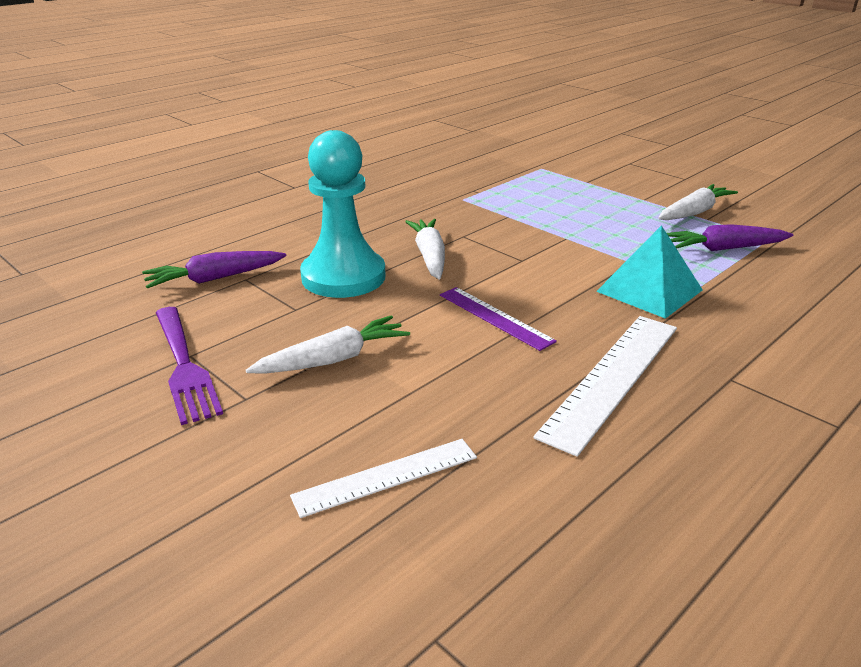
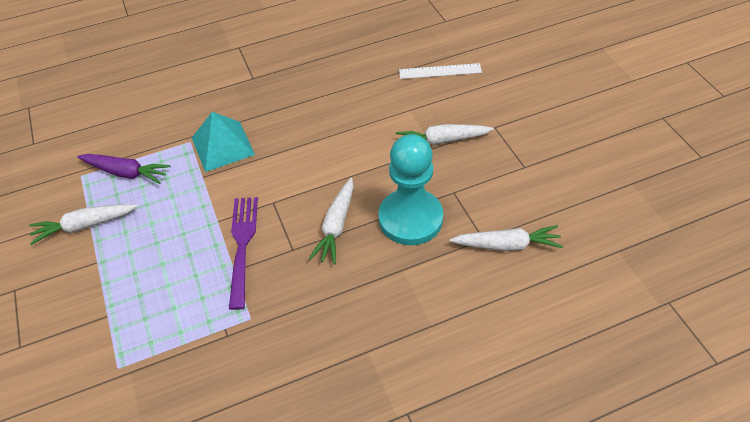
camera: 155 degrees left, 20 degrees up
purple carrot [142,251,286,289] -> white carrot [449,225,563,251]
purple fork [156,307,223,425] -> purple fork moved to [229,197,258,310]
purple ruler [440,287,557,351] -> none
white ruler [533,316,677,457] -> none

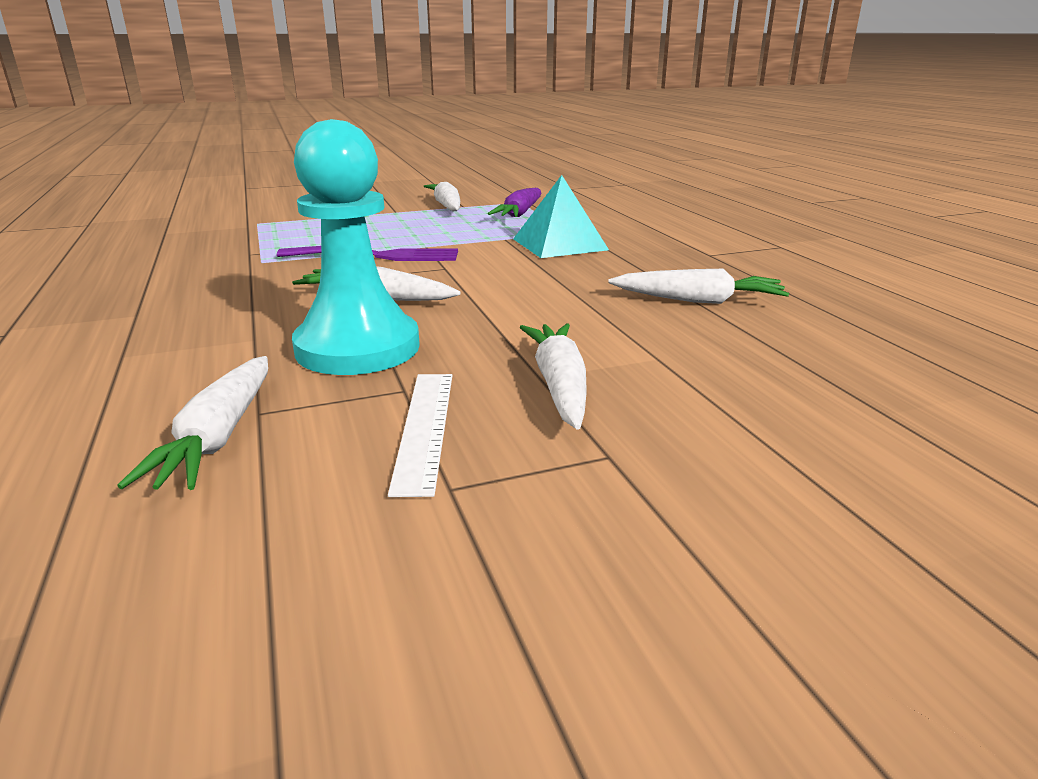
camera: 90 degrees right, 25 degrees down
white ruler [399,63,482,79] -> white ruler moved to [388,374,452,497]
none -> white carrot [608,269,789,304]

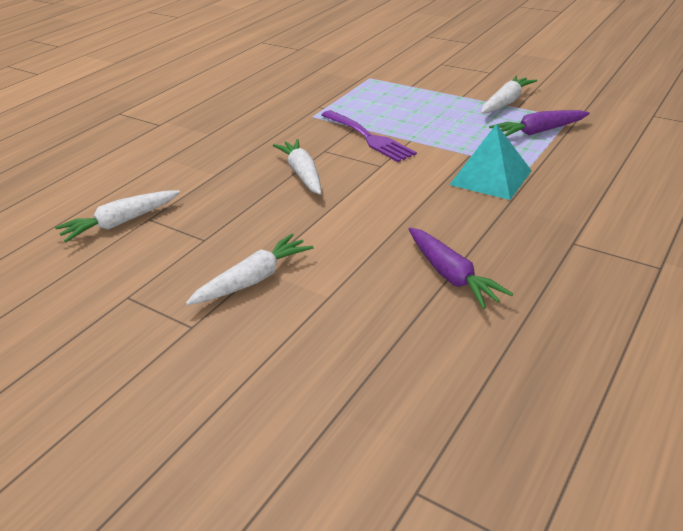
camera: 55 degrees right, 10 degrees up
turquoise pawn [292,119,420,375] -> none
white ruler [388,374,452,497] -> none
white carrot [608,269,789,304] -> purple carrot [409,228,513,309]

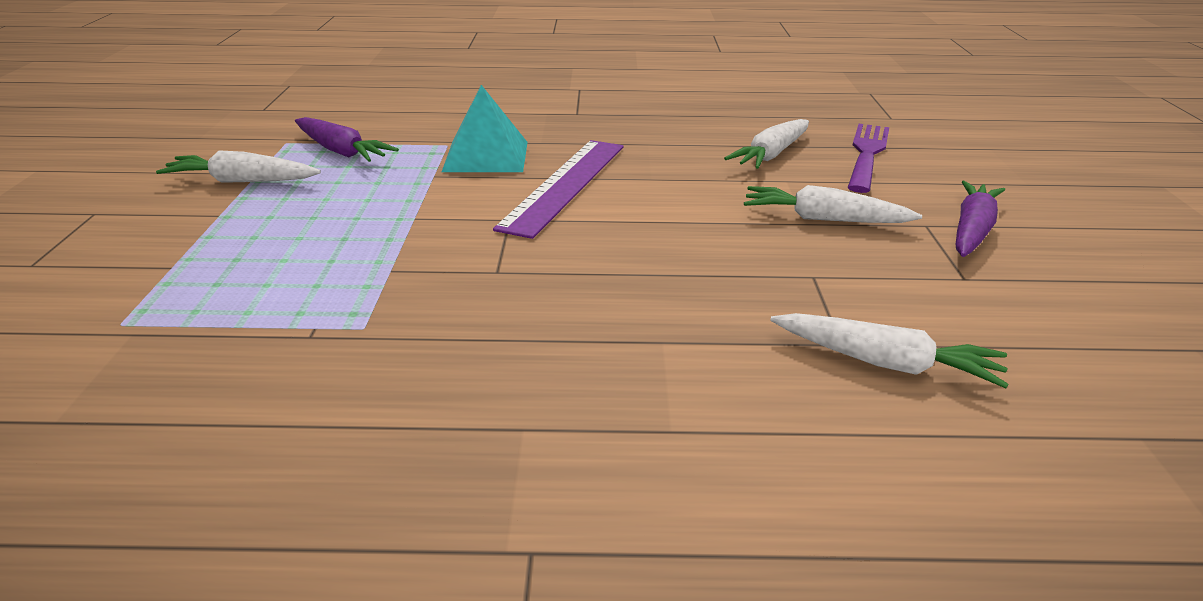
camera: 125 degrees left, 5 degrees down
white carrot [273,139,321,195] -> white carrot moved to [724,119,809,169]
purple fork [322,110,417,162] -> purple fork moved to [847,124,889,193]
purple carrot [409,228,513,309] -> purple carrot moved to [956,181,1005,257]
none -> purple ruler [493,140,624,239]

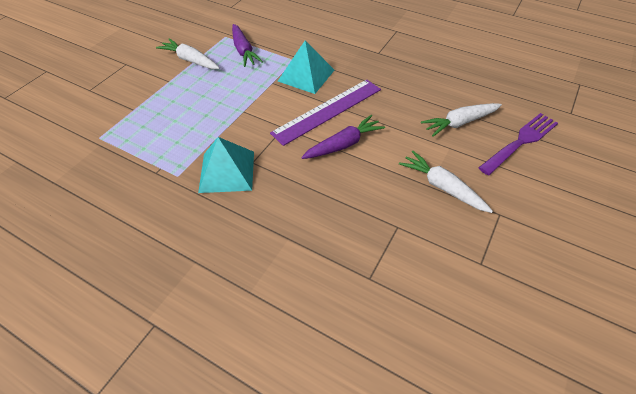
camera: 30 degrees right, 20 degrees up
white carrot [770,313,1009,388] -> none
purple carrot [956,181,1005,257] -> purple carrot moved to [301,115,385,159]
none -> turquoise pyramid [198,137,254,193]

